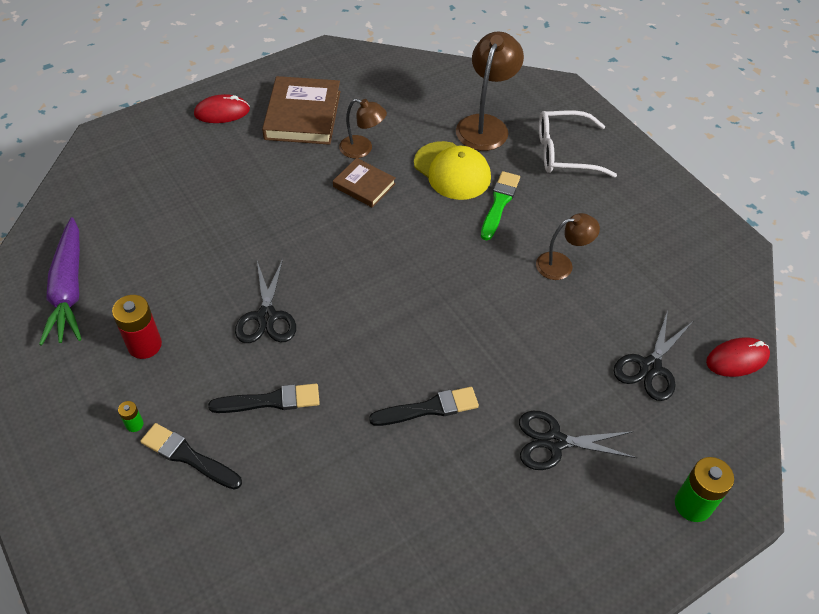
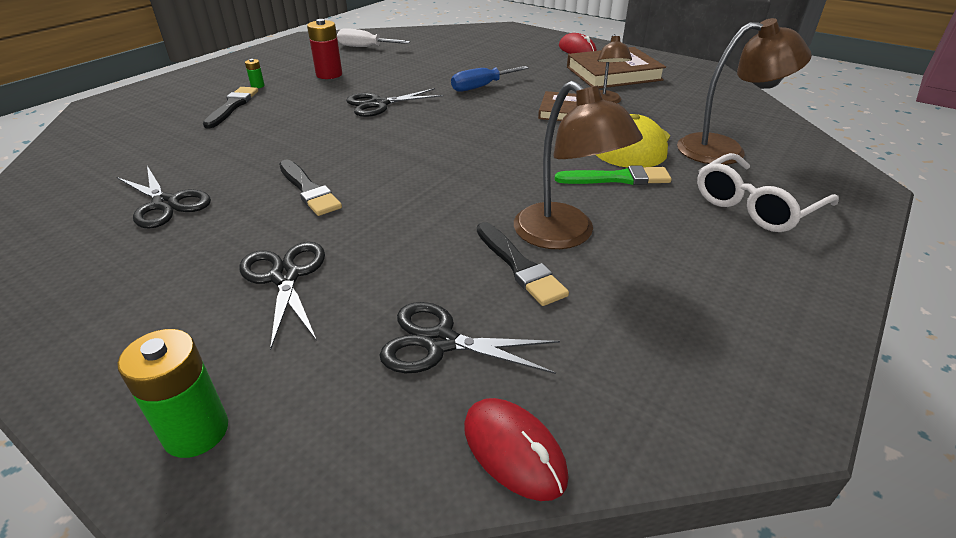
camera: 70 degrees right, 15 degrees down
purple carrot [39,217,82,346] -> white screwdriver [337,28,410,47]
black brush [208,384,320,413] -> black brush moved to [477,222,569,306]
brown lamp [536,213,600,280] -> brown lamp [514,81,643,249], size x1.63
white glasses [539,111,617,178] -> white glasses turned 105 degrees counterclockwise [697,153,839,232]
none -> black scissors [117,166,211,229]
none -> blue screwdriver [451,66,529,92]

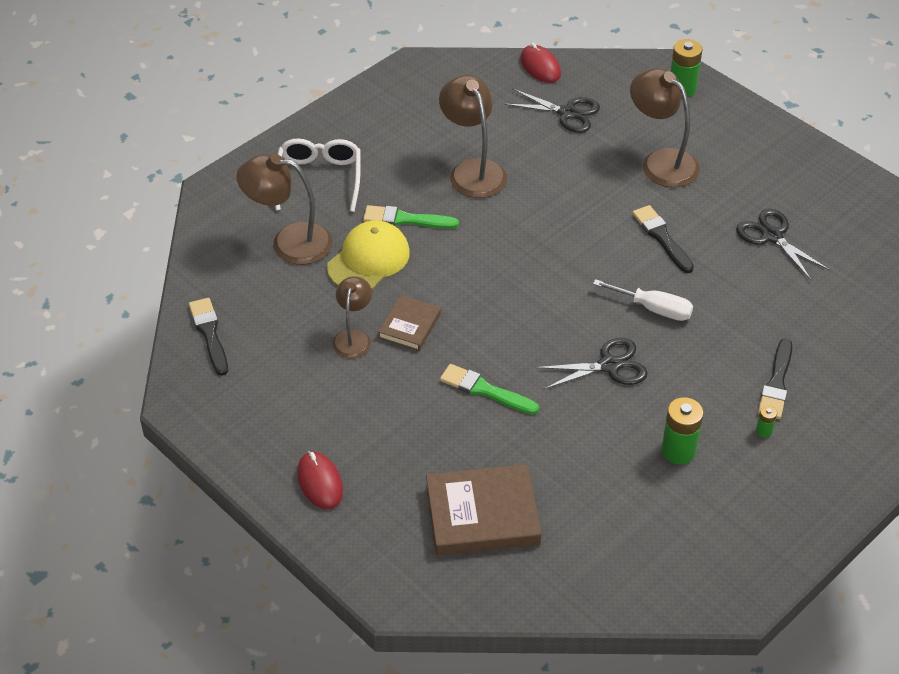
camera: 170 degrees left, 10 degrees up
black scissors [239,242,325,350] -> brown lamp [630,68,700,188]
red battery [307,19,342,79] -> green battery [661,397,704,464]
white screwdriver [337,28,410,47] -> white screwdriver moved to [593,279,693,321]
blue screwdriver [451,66,529,92] -> green brush [440,364,539,414]
black brush [477,222,569,306] -> black brush moved to [189,298,228,376]
brown book [567,47,666,88] -> brown book moved to [426,464,542,555]
white glasses [697,153,839,232] -> white glasses turned 60 degrees counterclockwise [275,139,361,212]

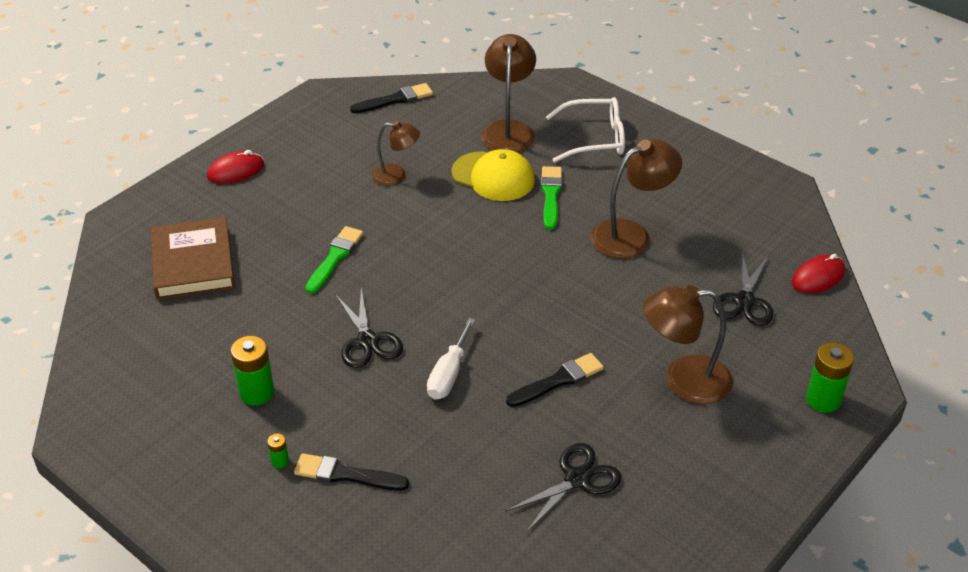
camera: 85 degrees right, 5 degrees down
brown book [378,295,441,351] -> none
brown lamp [630,68,700,188] -> brown lamp turned 135 degrees counterclockwise [643,285,733,404]

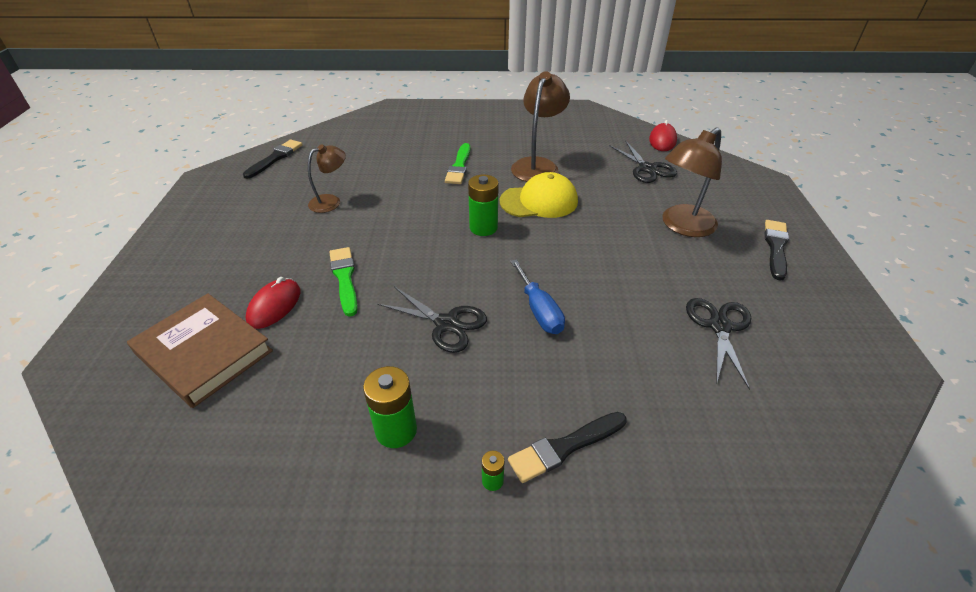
camera: 40 degrees left, 0 degrees up
red mouse [207,150,264,184] -> red mouse moved to [246,277,300,329]
white screwdriver [427,318,475,399] -> blue screwdriver [510,259,565,334]
yellow cap [451,149,535,201] -> yellow cap moved to [500,172,578,218]
brown lamp [481,34,536,153] -> none
black brush [506,353,604,407] -> black brush moved to [765,220,789,281]
green brush [541,166,562,230] -> green brush turned 135 degrees counterclockwise [445,143,470,184]
white glasses [546,97,625,162] -> none
green battery [806,342,854,413] -> green battery moved to [468,174,499,236]

